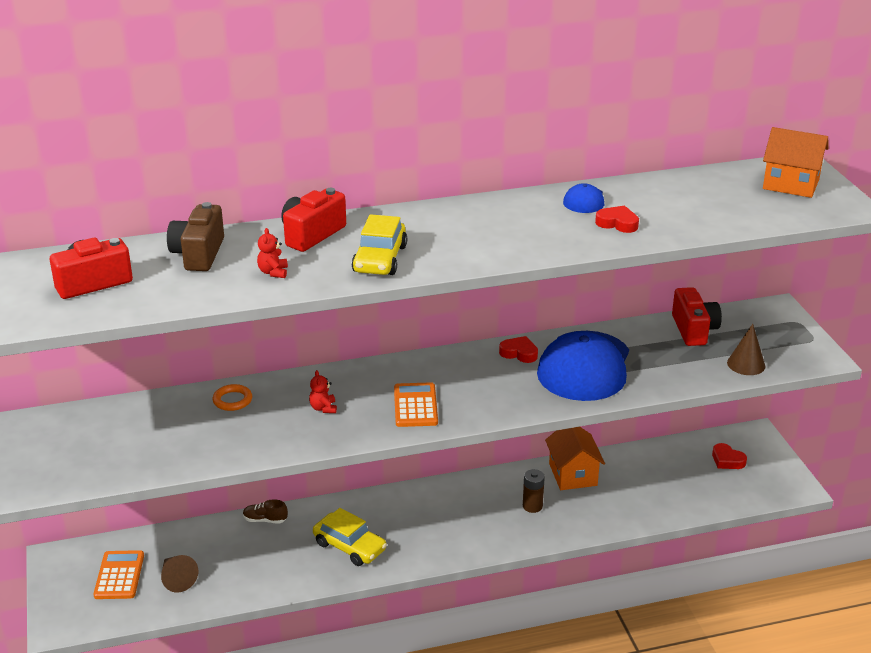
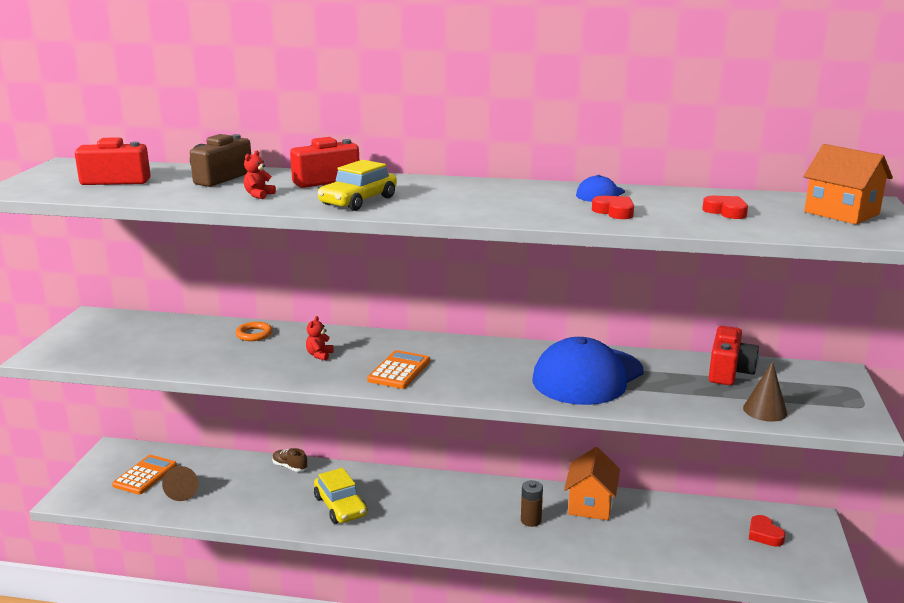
camera: 25 degrees right, 10 degrees down
red heart [499,336,538,363] -> red heart moved to [702,196,748,219]

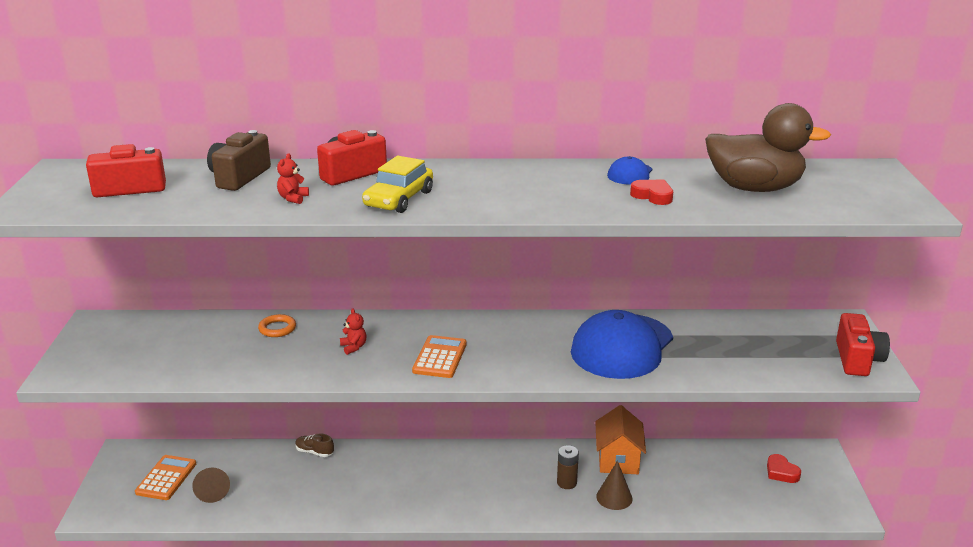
camera: 10 degrees left, 5 degrees up
red teddy bear [306,316,333,361] -> red teddy bear turned 150 degrees clockwise [340,308,367,355]
yellow car [314,468,367,524] -> none
red heart [702,196,748,219] -> brown duck [705,103,831,192]
red camera [709,326,759,385] -> red camera moved to [836,313,890,376]
brown cone [743,361,787,422] -> brown cone moved to [596,461,633,510]
orange house [803,144,893,224] -> none

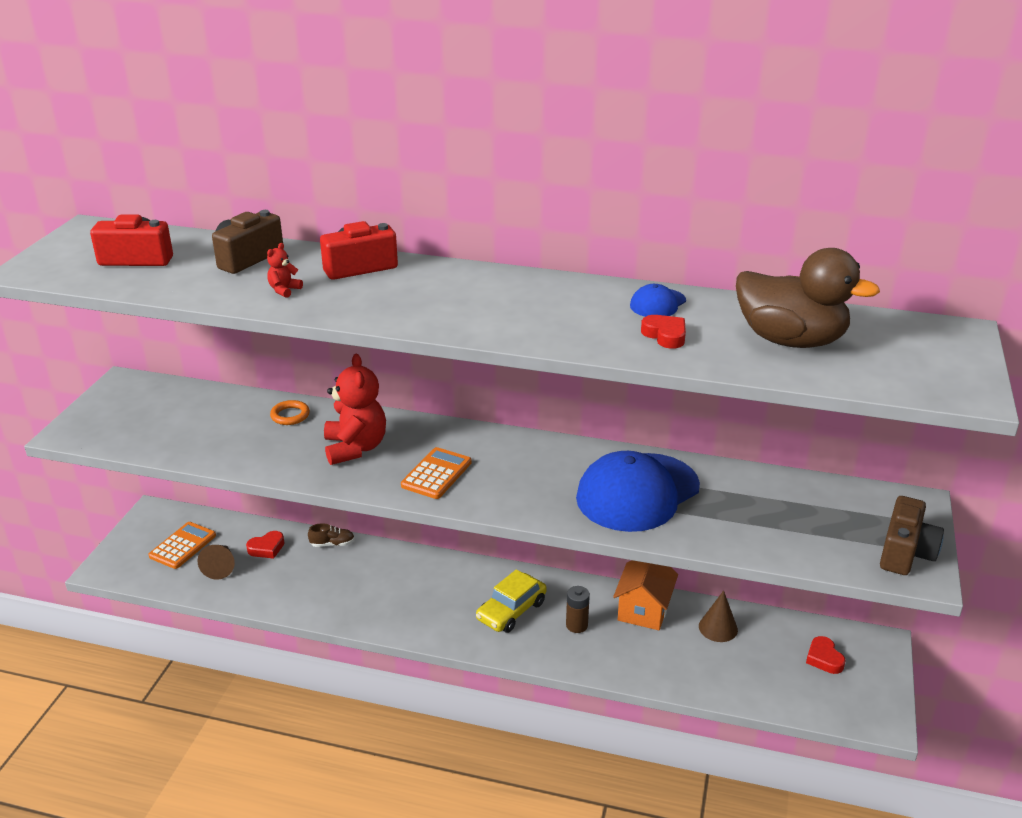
camera: 15 degrees right, 5 degrees up
brown shoe [295,433,334,457] -> brown shoe turned 135 degrees clockwise [308,523,355,547]
red teddy bear [340,308,367,355] -> red teddy bear [324,354,386,465], size x2.30
yellow car [362,156,433,213] -> yellow car moved to [476,569,547,633]
brown cone [596,461,633,510] -> brown cone moved to [699,590,738,642]
red camera [836,313,890,376] -> brown camera [880,496,944,575]
none -> red heart [246,531,284,559]

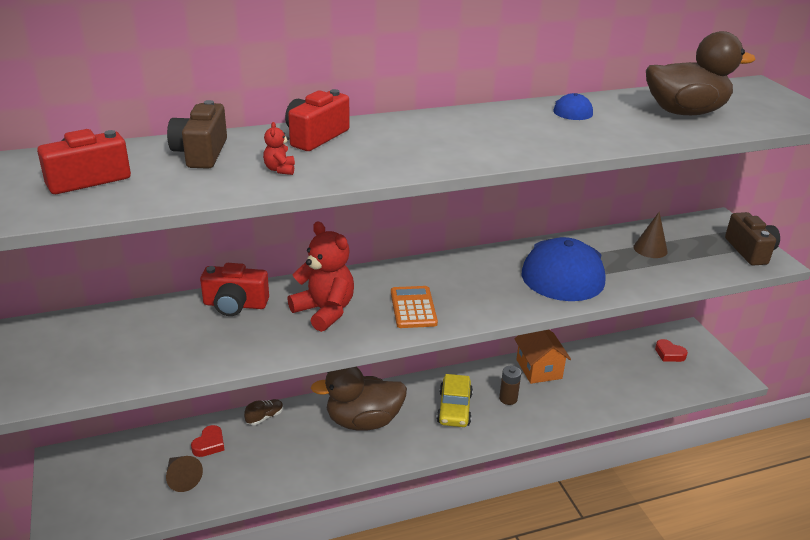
camera: 35 degrees left, 0 degrees up
orange calculator [148,522,216,569] -> none
orange ring [270,400,310,425] -> red camera [200,263,269,316]
red heart [641,315,686,349] -> none
brown cone [699,590,738,642] -> brown cone moved to [634,212,668,258]
none -> brown duck [311,367,407,431]

